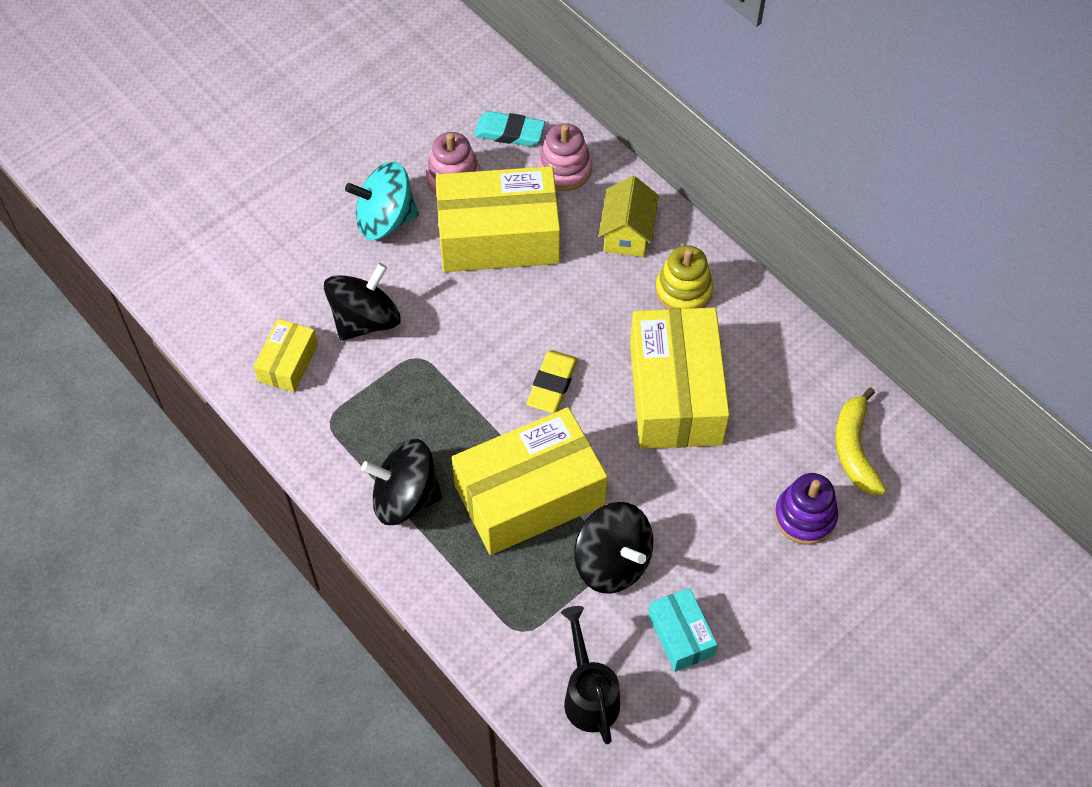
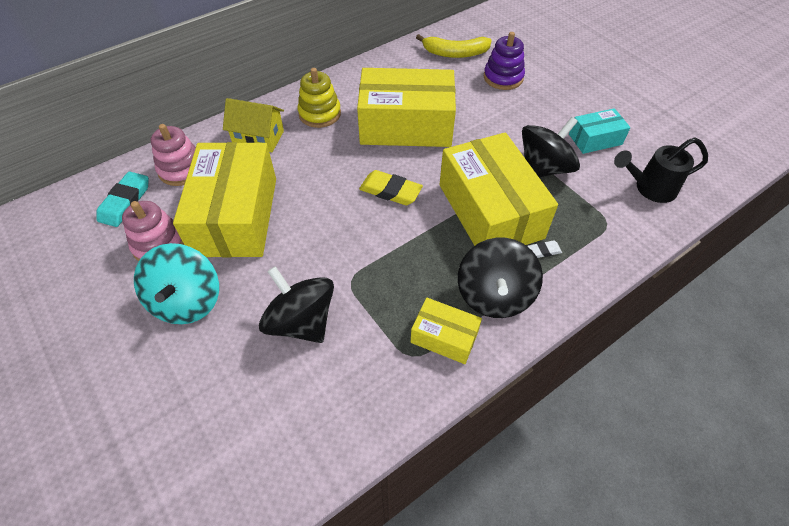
camera: 85 degrees left, 5 degrees down
yellow box [253,319,318,392] -> yellow box moved to [411,298,482,364]
none -> white eraser [527,241,562,258]

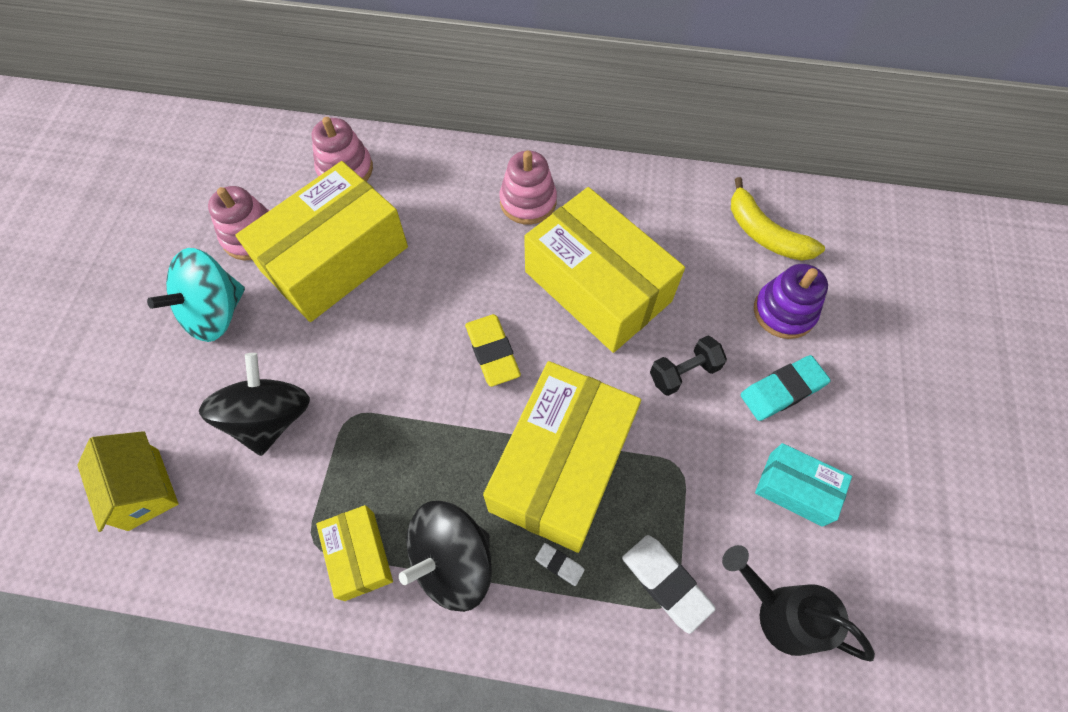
camera: 45 degrees right, 10 degrees up
turquoise eraser [96,171,149,227] -> turquoise eraser moved to [740,355,831,421]
yellow house [223,98,284,152] -> yellow house moved to [77,431,179,532]
yellow stacking toy [298,68,341,128] -> pink stacking toy [499,151,557,225]
black spinning top [522,117,580,177] -> none
none -> white eraser [622,535,716,634]
none -> black dumbbell [650,336,727,396]

